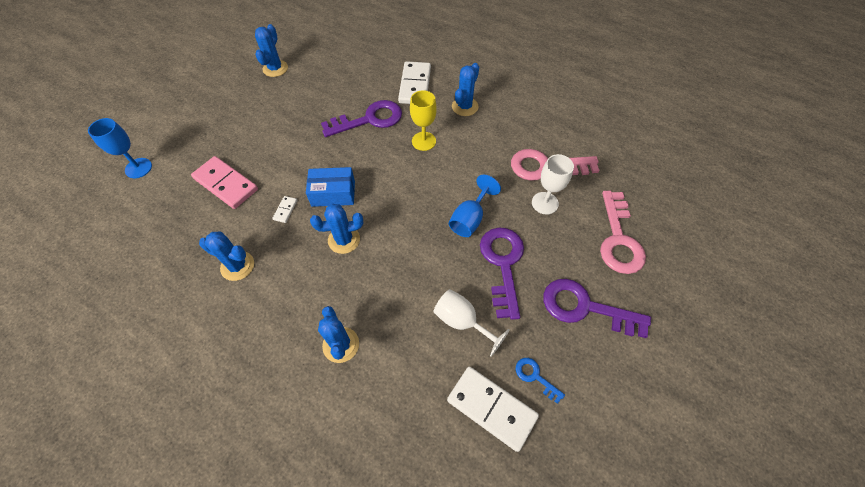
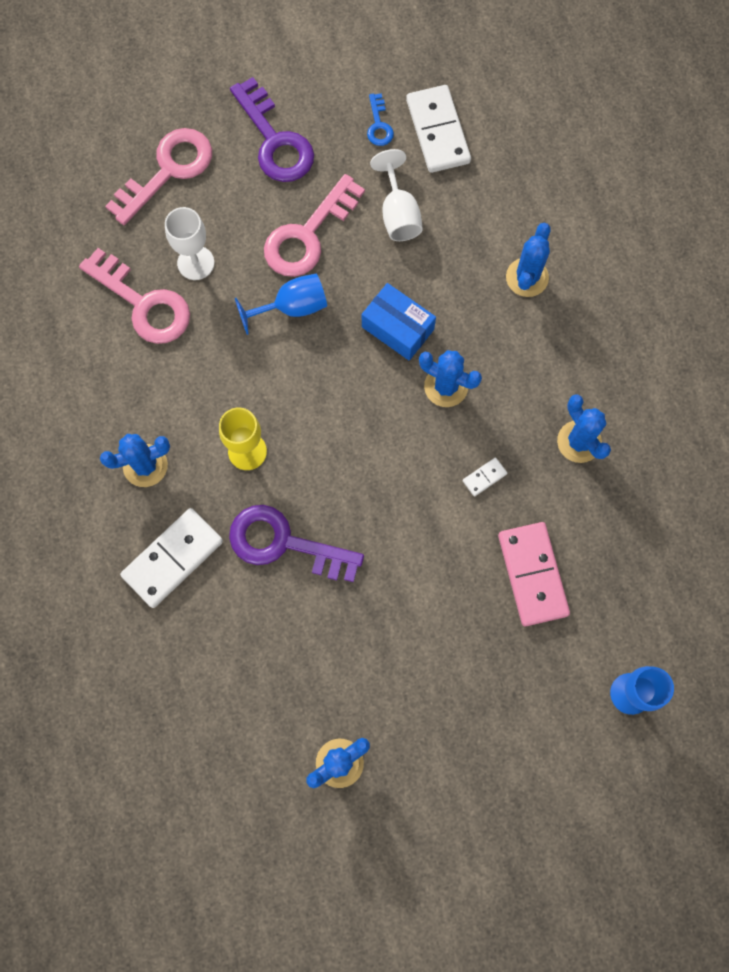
camera: 140 degrees left, 15 degrees up
blue box [306,167,355,207] -> blue box moved to [362,283,436,360]
purple key [480,228,524,320] -> pink key [264,174,365,277]

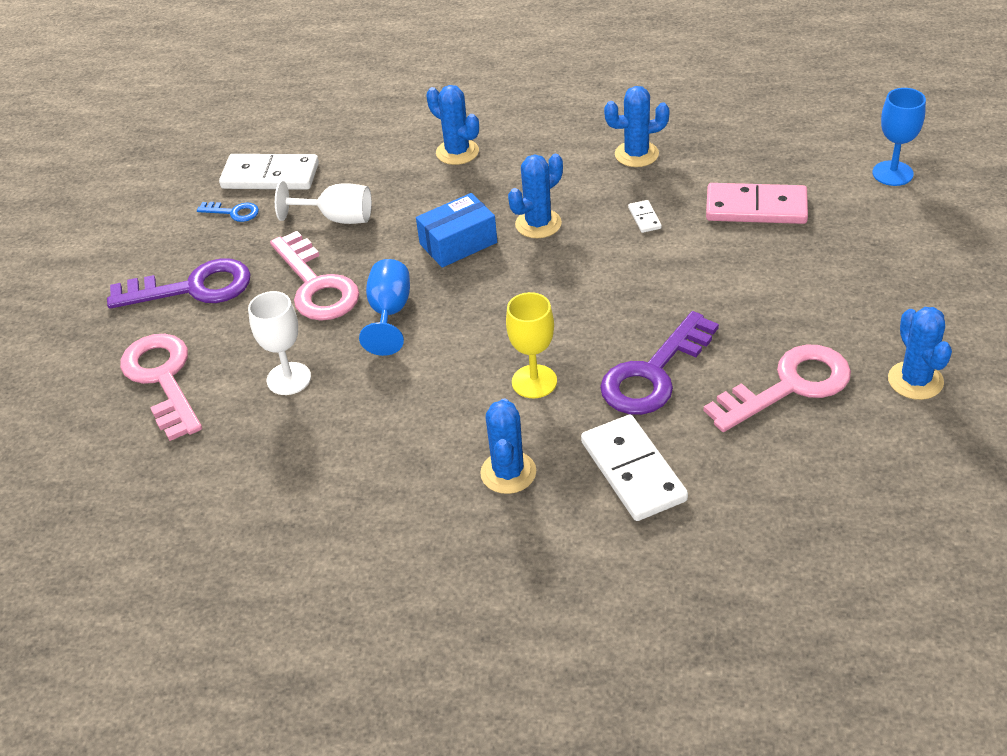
camera: 65 degrees left, 30 degrees down
pink key [79,248,190,344] -> pink key moved to [703,345,851,432]

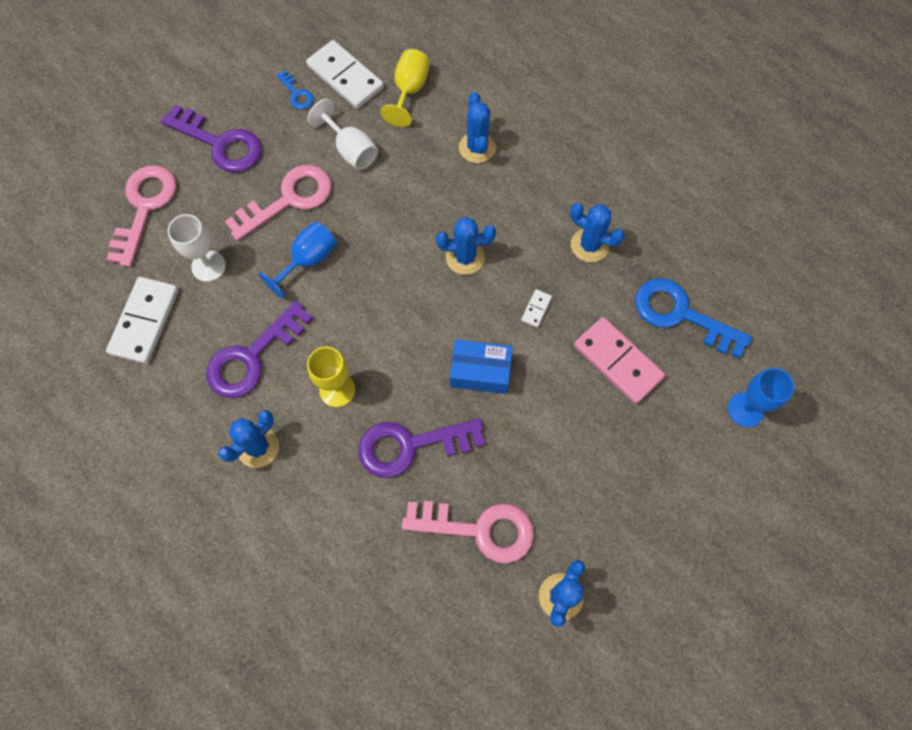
camera: 35 degrees right, 25 degrees up
pink key [270,231,359,321] -> pink key turned 135 degrees counterclockwise [225,165,332,241]
blue box [416,193,497,268] -> blue box moved to [450,339,513,394]
white domino [581,415,688,521] -> white domino moved to [106,277,179,364]
none -> purple key [206,300,313,398]
none -> yellow goblet [381,49,430,127]
none -> blue key [635,278,752,358]

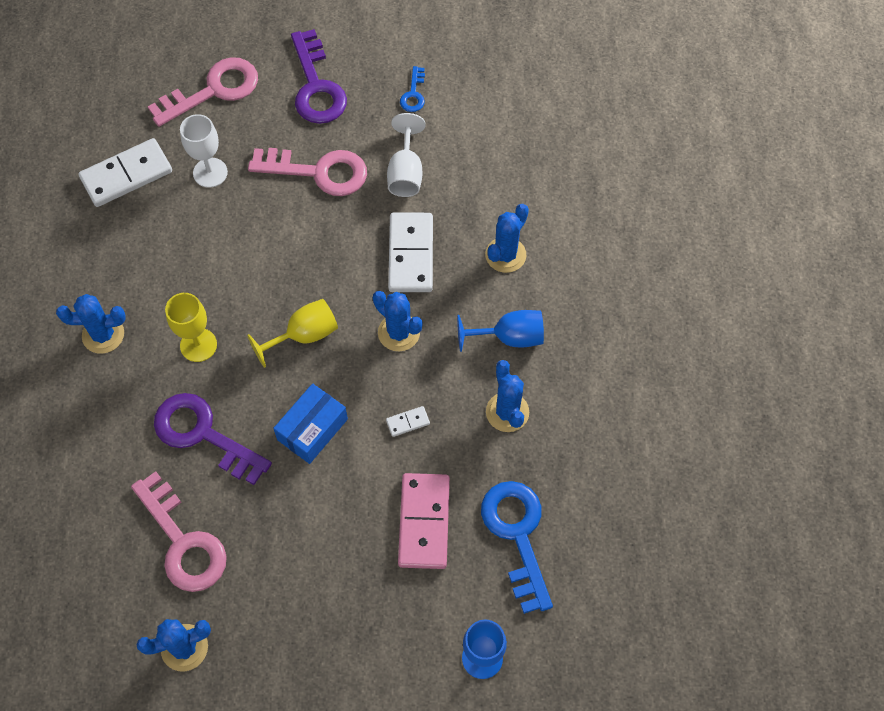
camera: 45 degrees right, 5 degrees down
purple key [206,300,313,398] -> none
blue goblet [258,221,337,299] -> blue goblet moved to [457,310,544,352]
white domino [306,40,384,109] -> white domino moved to [388,213,433,292]
yellow goblet [381,49,430,127] -> yellow goblet moved to [247,299,338,368]
blue box [450,339,513,394] -> blue box turned 75 degrees clockwise [273,383,348,464]

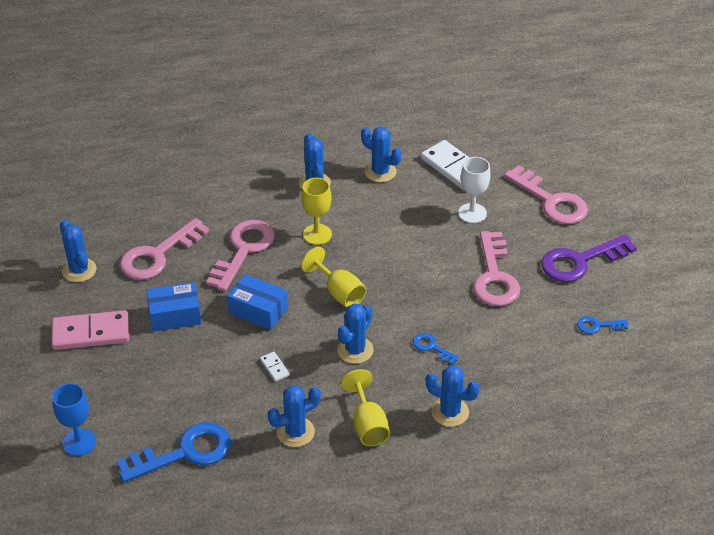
camera: 80 degrees right, 20 degrees down
purple key [154,393,272,485] -> pink key [206,220,275,291]
white goblet [387,113,426,197] -> none
white domino [388,213,433,292] -> blue key [413,333,459,365]
pink domino [398,473,450,569] -> pink domino moved to [51,310,129,350]
blue goblet [457,310,544,352] -> yellow goblet [341,369,390,446]
none -> blue box [146,282,201,332]
none -> blue cactus [361,127,401,182]

